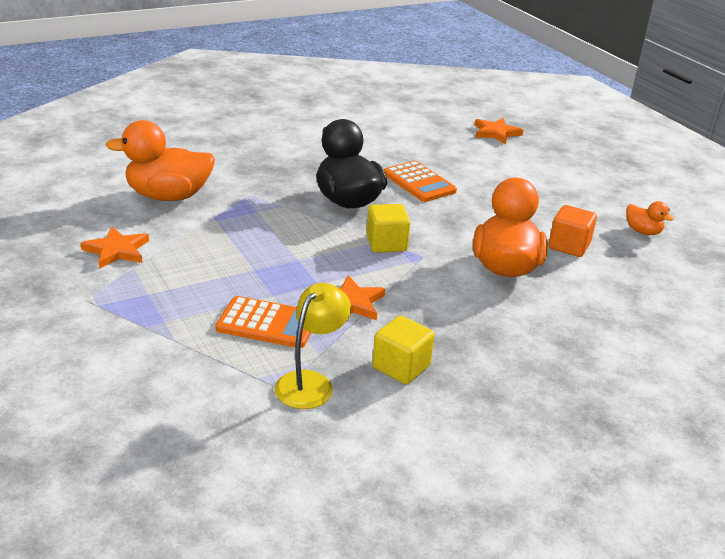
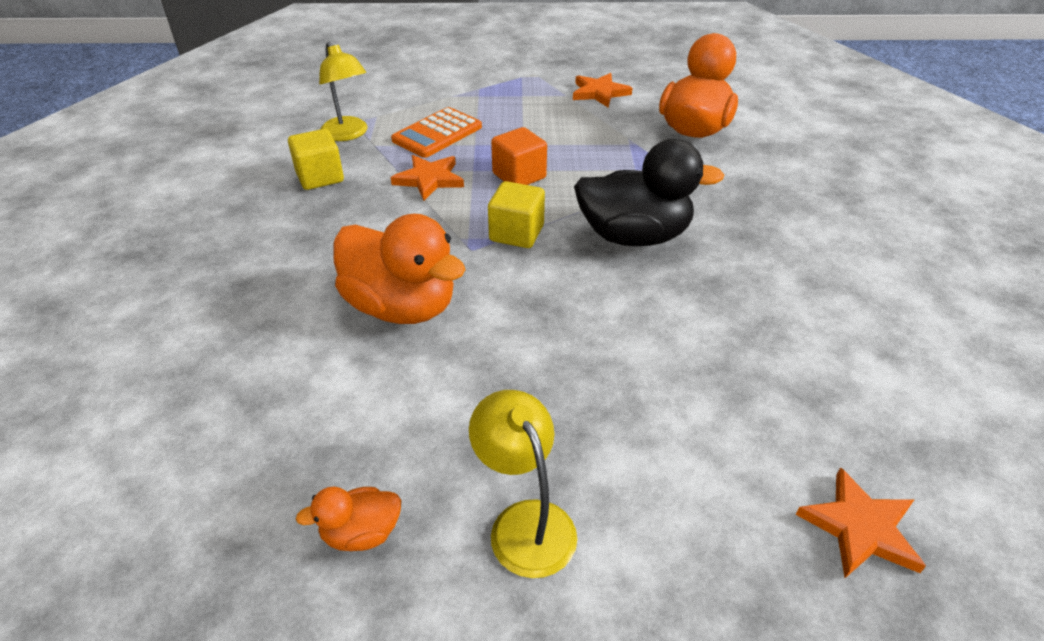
camera: 120 degrees right, 10 degrees up
orange calculator [384,161,457,202] -> none
orange cube [548,205,597,257] -> orange cube moved to [491,127,547,185]
none -> yellow lamp [469,390,577,578]

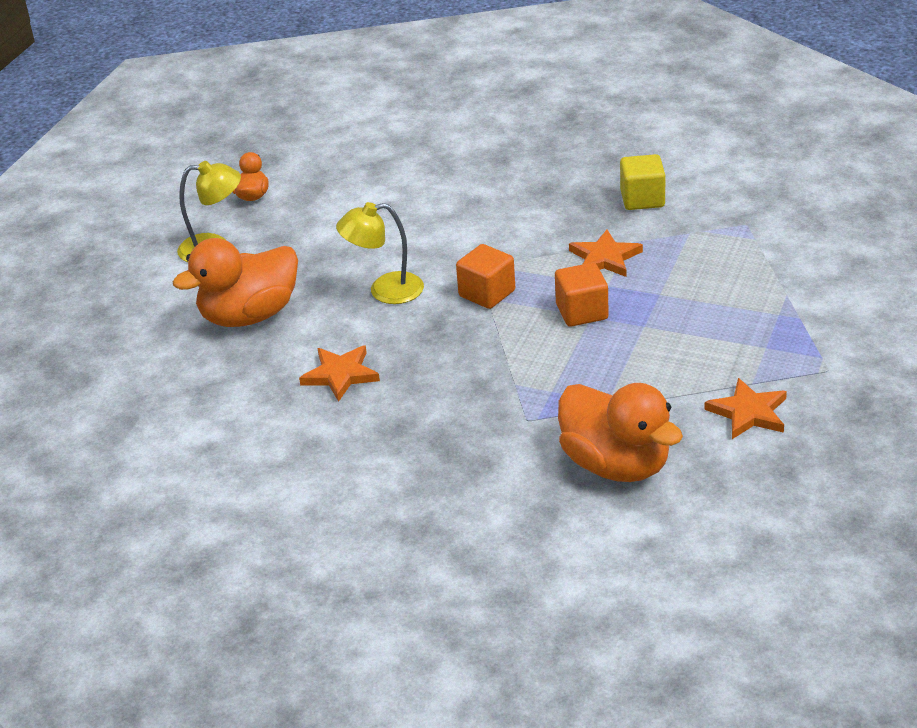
camera: 115 degrees right, 5 degrees down
yellow lamp [319,42,367,141] -> yellow lamp moved to [336,202,424,304]
orange duck [334,214,466,324] -> orange duck moved to [173,238,298,327]
orange calculator [391,107,482,158] -> none
yellow cube [488,181,545,248] -> orange cube [456,244,515,309]
black duck [574,139,725,246] -> none
orange star [796,467,926,578] -> orange star moved to [299,345,380,402]

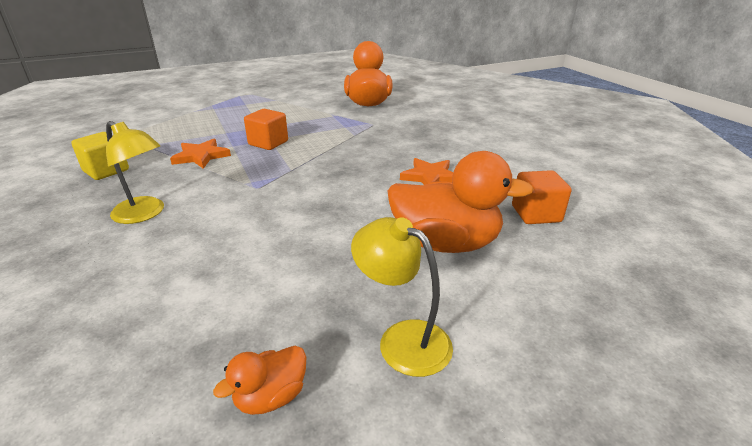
camera: 140 degrees left, 5 degrees down
yellow lamp [336,202,424,304] -> yellow lamp moved to [106,121,164,224]
orange cube [456,244,515,309] -> orange cube moved to [512,170,571,224]
orange star [704,378,787,439] -> none

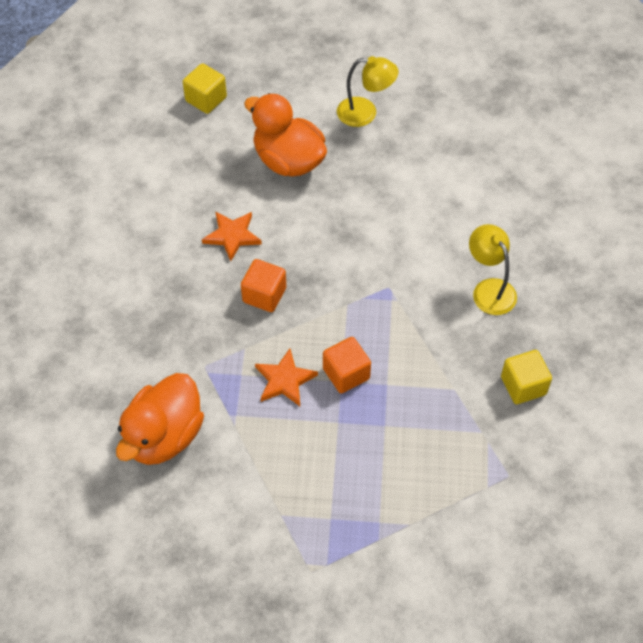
camera: 150 degrees left, 25 degrees up
orange star [170,139,231,169] -> orange star moved to [255,349,318,406]
orange duck [213,346,307,415] -> none
yellow lamp [351,217,453,377] -> yellow lamp turned 60 degrees counterclockwise [337,56,398,127]
orange cube [512,170,571,224] -> orange cube moved to [241,259,286,312]
none -> yellow cube [183,63,227,114]

